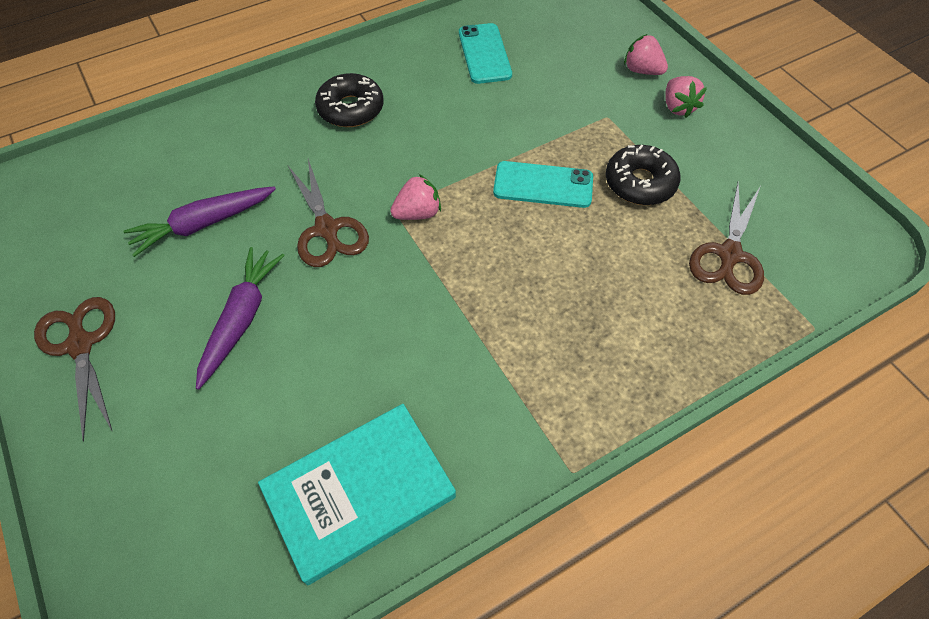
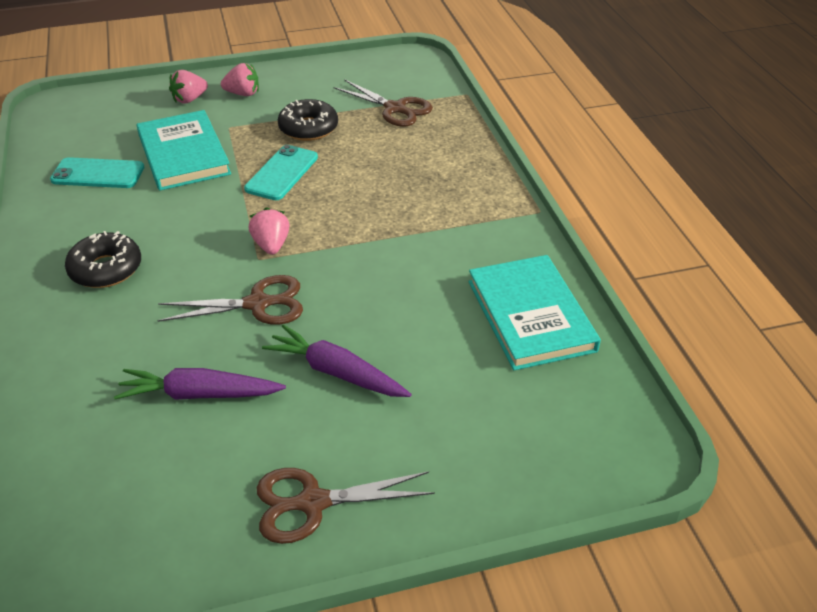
camera: 75 degrees left, 15 degrees down
purple carrot [124,186,276,257] -> purple carrot turned 105 degrees clockwise [114,368,286,400]
none -> turquoise book [137,110,231,191]

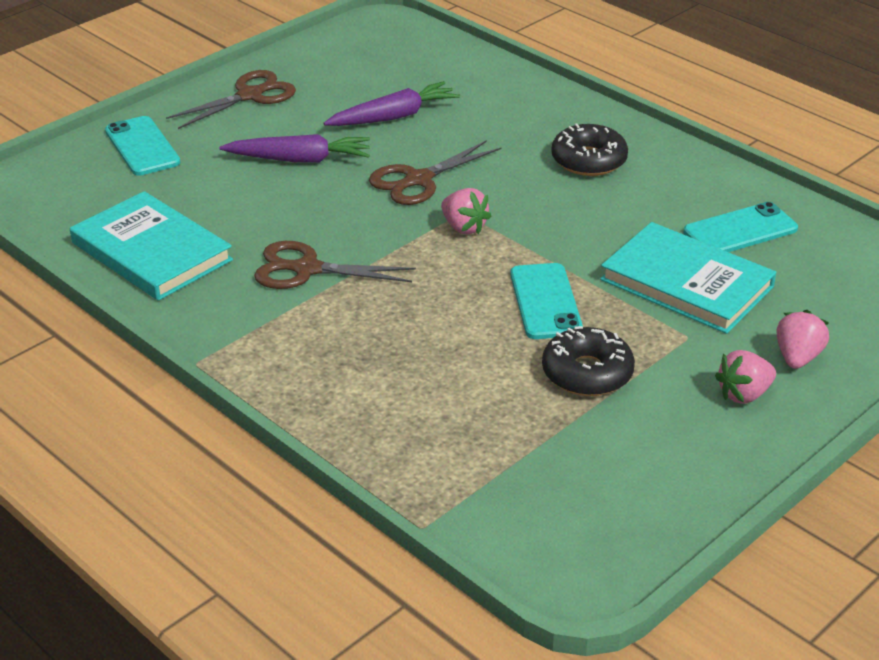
camera: 150 degrees right, 5 degrees down
brown scissors [334,79,433,127] -> brown scissors moved to [254,241,416,289]
none -> turquoise phone [105,116,180,176]

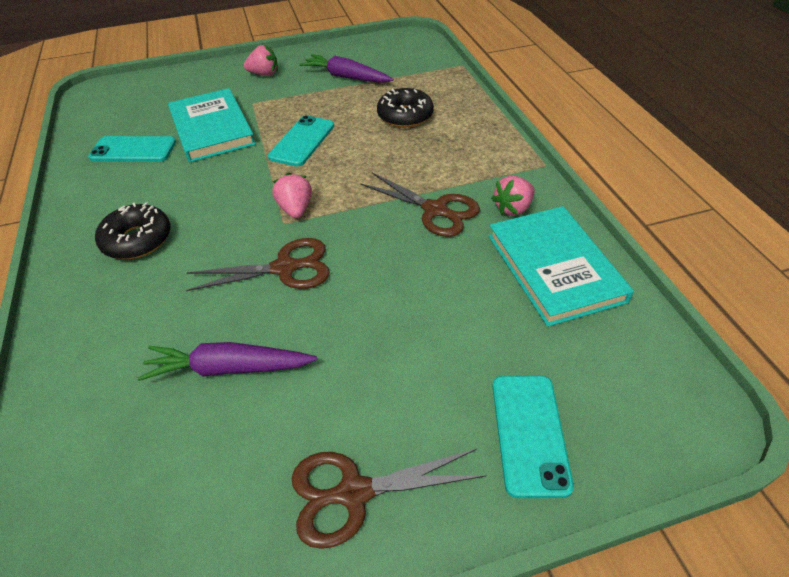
camera: 150 degrees left, 10 degrees up
purple carrot [219,134,370,163] -> purple carrot moved to [299,54,393,83]
black donut [542,326,635,396] -> black donut moved to [377,88,434,128]
pink strawberry [776,310,829,369] -> pink strawberry moved to [491,176,535,216]

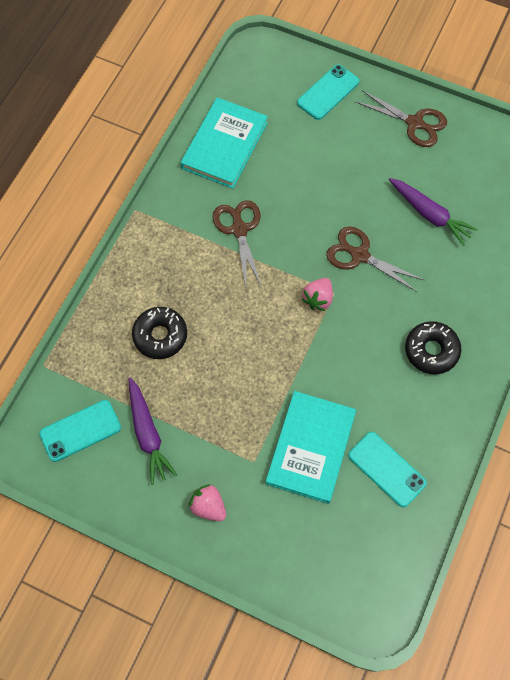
camera: 140 degrees left, 20 degrees up
turquoise phone [268,115,334,167] -> turquoise phone moved to [39,400,121,462]
pink strawberry [491,176,535,216] -> none

